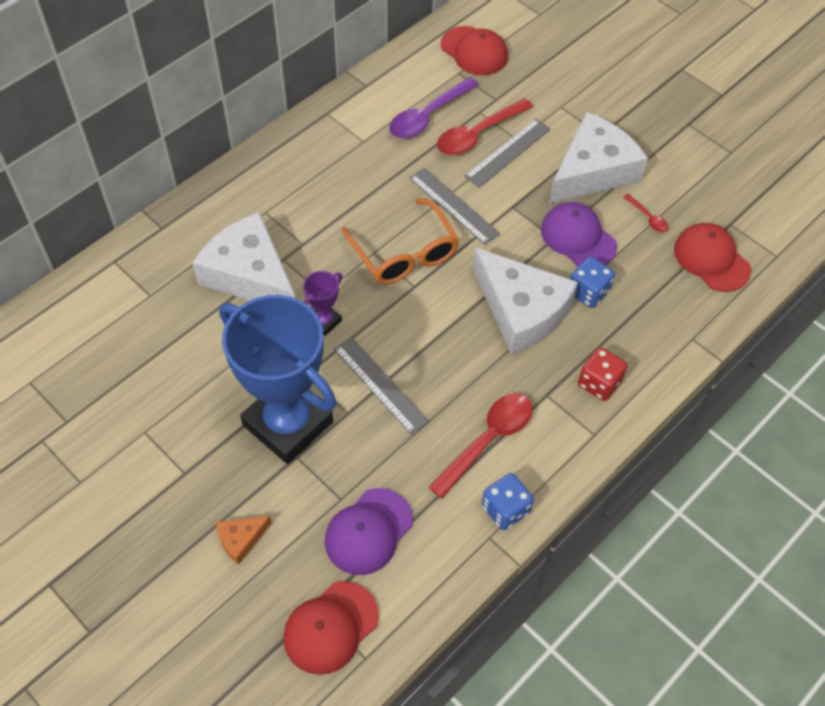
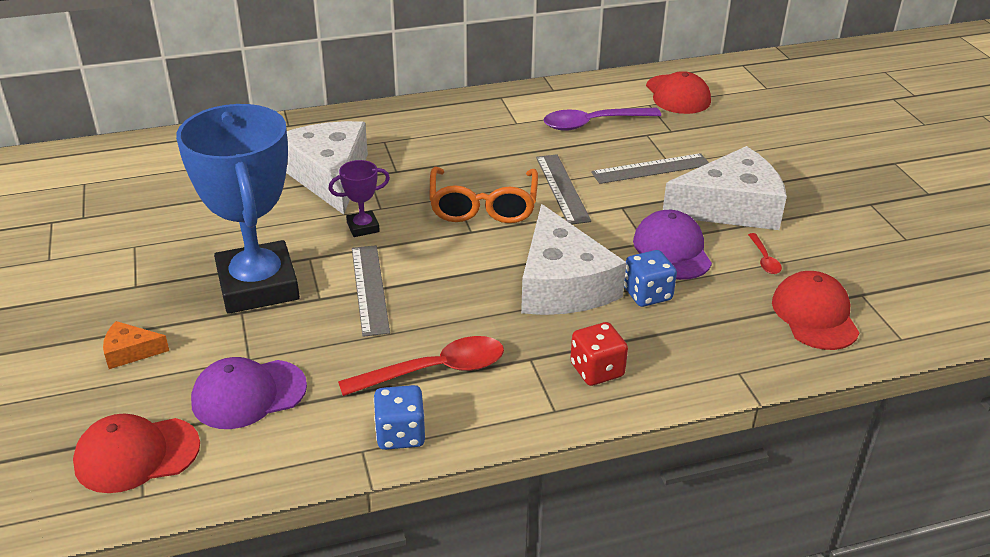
camera: 30 degrees right, 20 degrees down
red spoon [437,98,533,155] -> none

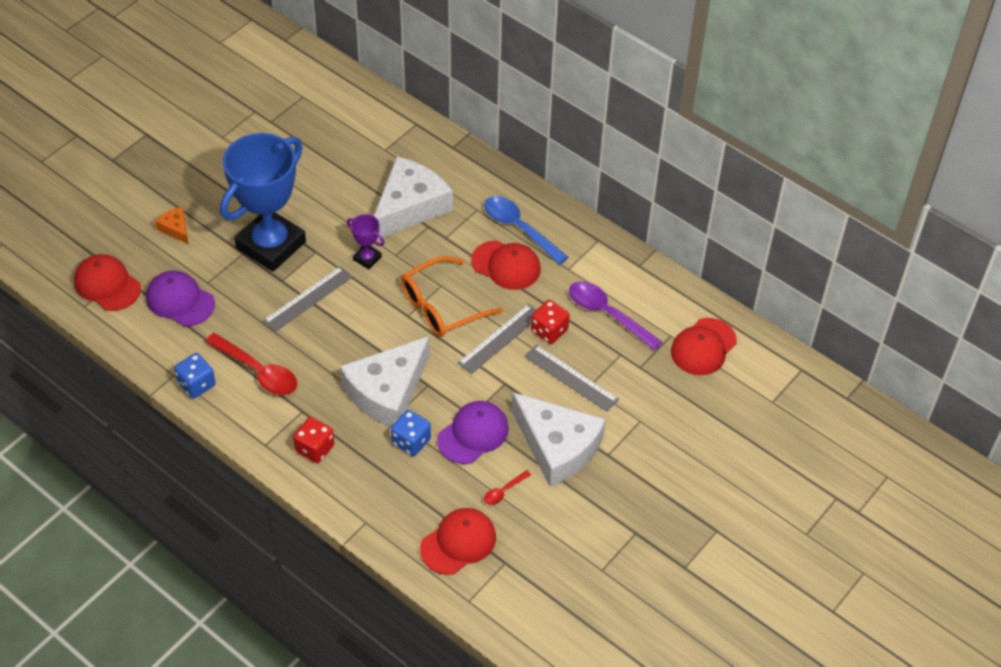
camera: 55 degrees right, 15 degrees up
none -> red cap [471,240,541,290]
none -> blue spoon [484,196,568,265]
none -> red dice [531,300,570,344]

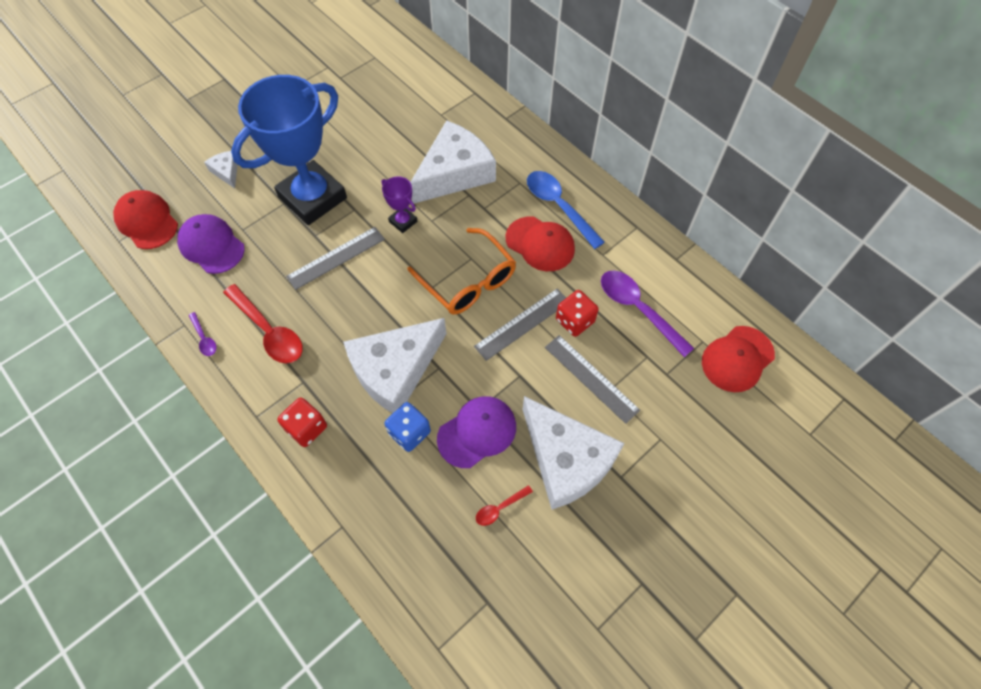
camera: 10 degrees right, 10 degrees up
orange cheese [155,207,189,244] -> white cheese [204,151,238,188]
blue dice [174,353,216,398] -> purple spoon [188,312,216,356]
orange glasses [401,256,503,337] -> orange glasses turned 105 degrees counterclockwise [408,228,516,315]
red cap [420,508,496,575] -> none

